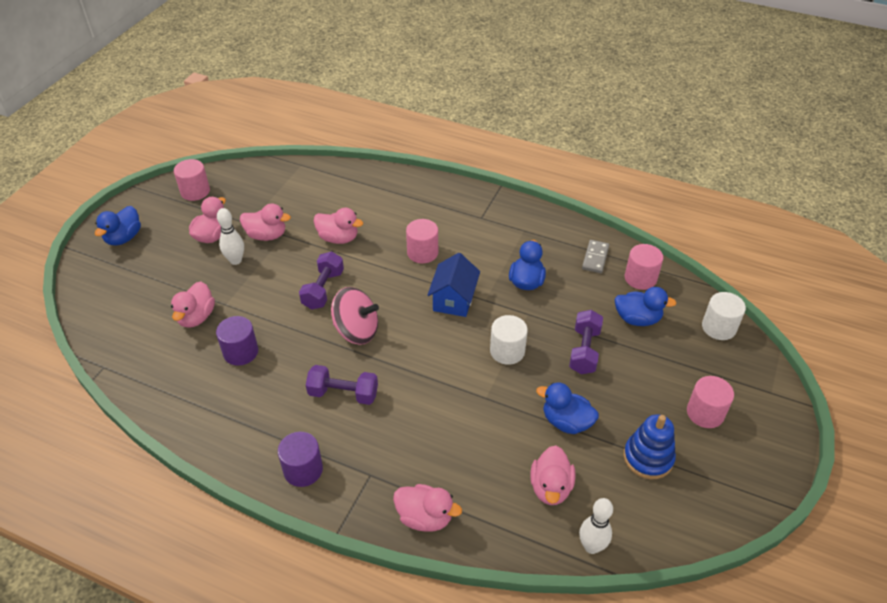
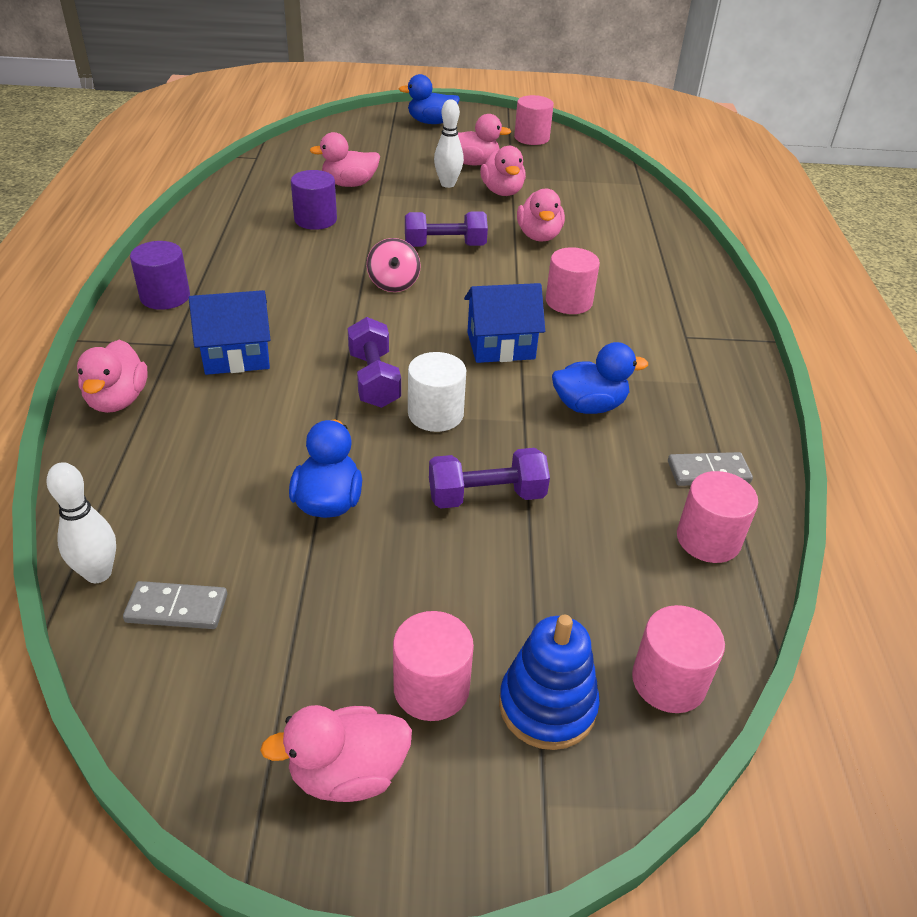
camera: 65 degrees right, 5 degrees down
purple dumbbell [306,365,378,405] -> purple dumbbell moved to [348,317,401,408]
pink spinning top [331,287,379,345] -> pink spinning top [367,238,421,292], size x0.66
pink duck [530,445,575,505] -> pink duck moved to [260,705,412,802]
blue duck [614,287,676,326] -> none
blue stacking toy [623,414,676,479] -> blue stacking toy moved to [499,615,600,750]
white cylinder [702,292,746,340] -> pink cylinder [632,605,725,713]
none -> grey domino [123,581,227,629]
none -> blue house [189,290,271,375]

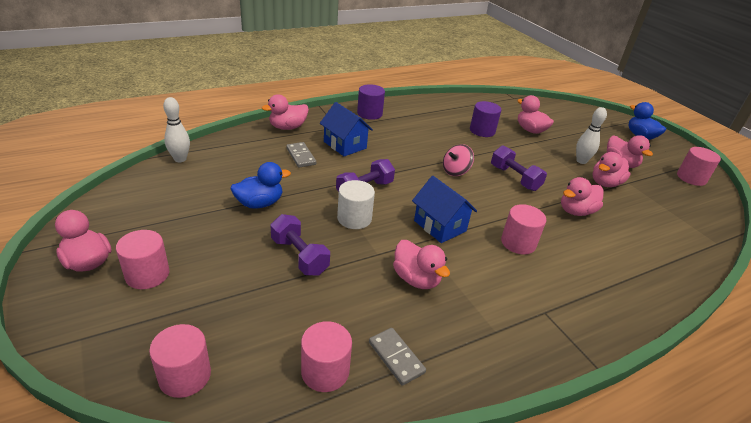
camera: 60 degrees right, 5 degrees down
grey domino [123,581,227,629] -> grey domino moved to [286,142,316,168]
blue stacking toy [499,615,600,750] -> none
blue duck [552,342,648,414] -> pink duck [393,240,450,289]

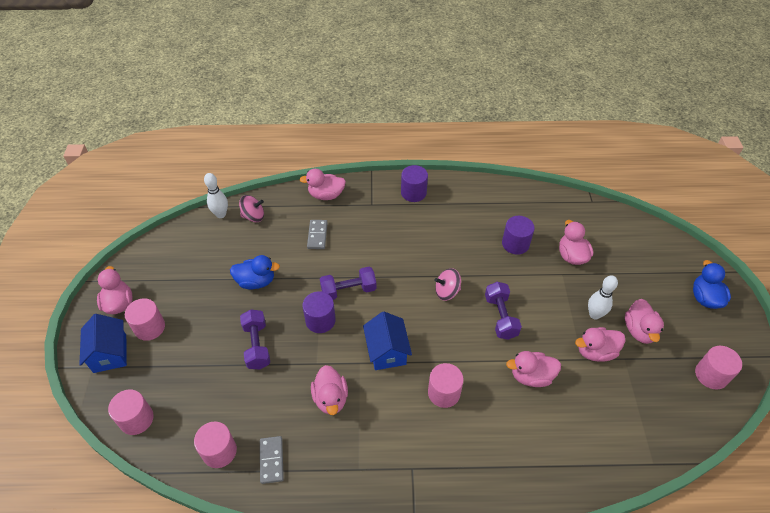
camera: 30 degrees right, 15 degrees up
blue house [320,102,373,156] -> blue house moved to [79,314,127,373]
white cylinder [337,180,375,229] -> purple cylinder [302,291,336,333]
none -> pink spinning top [239,195,264,222]

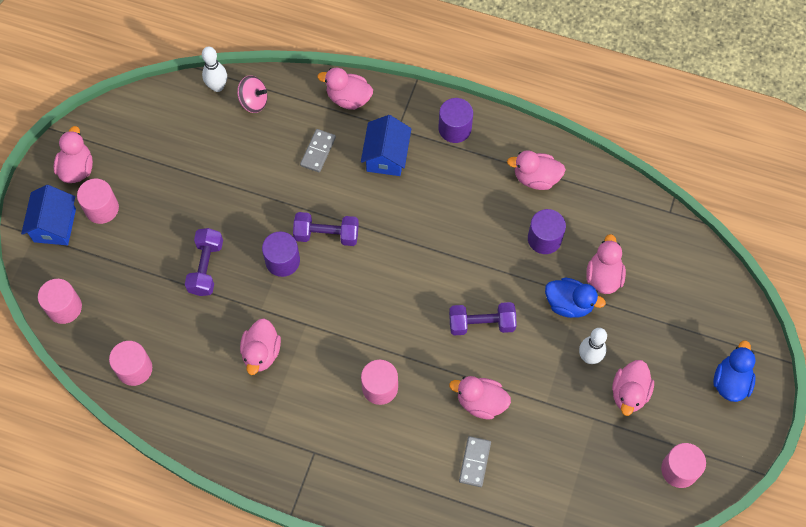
camera: 20 degrees right, 15 degrees up
blue duck [230,255,280,289] -> blue duck moved to [545,278,606,318]
grey domino [260,436,284,484] -> grey domino moved to [459,436,491,487]
blue house [363,311,412,370] -> blue house moved to [361,115,411,176]
pink spinning top [435,268,461,301] -> none
purple dumbbell [485,282,522,340] -> purple dumbbell turned 75 degrees clockwise [449,302,517,336]
pink duck [575,327,625,362] -> pink duck moved to [507,150,566,190]

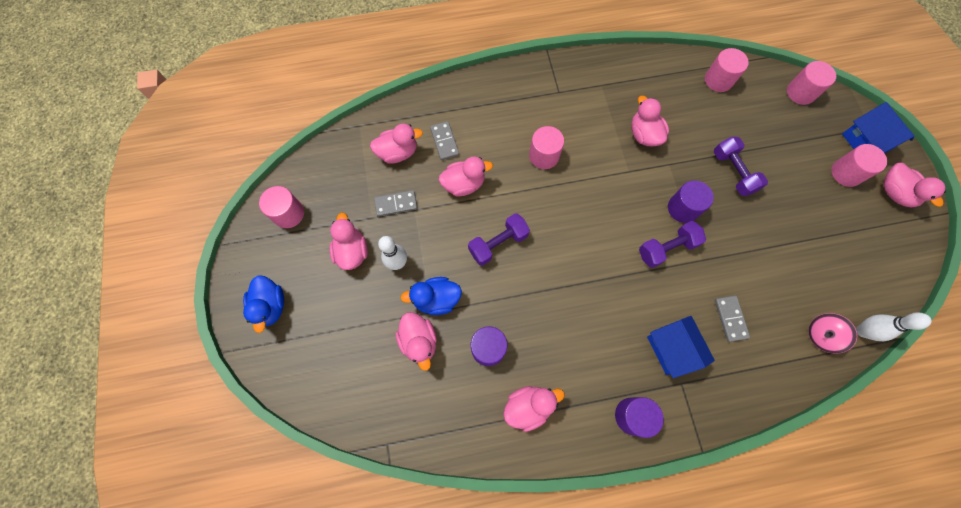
camera: 150 degrees right, 5 degrees up
pink duck [317,67,373,110] -> pink duck moved to [370,124,423,163]
none -> grey domino [374,190,417,217]

